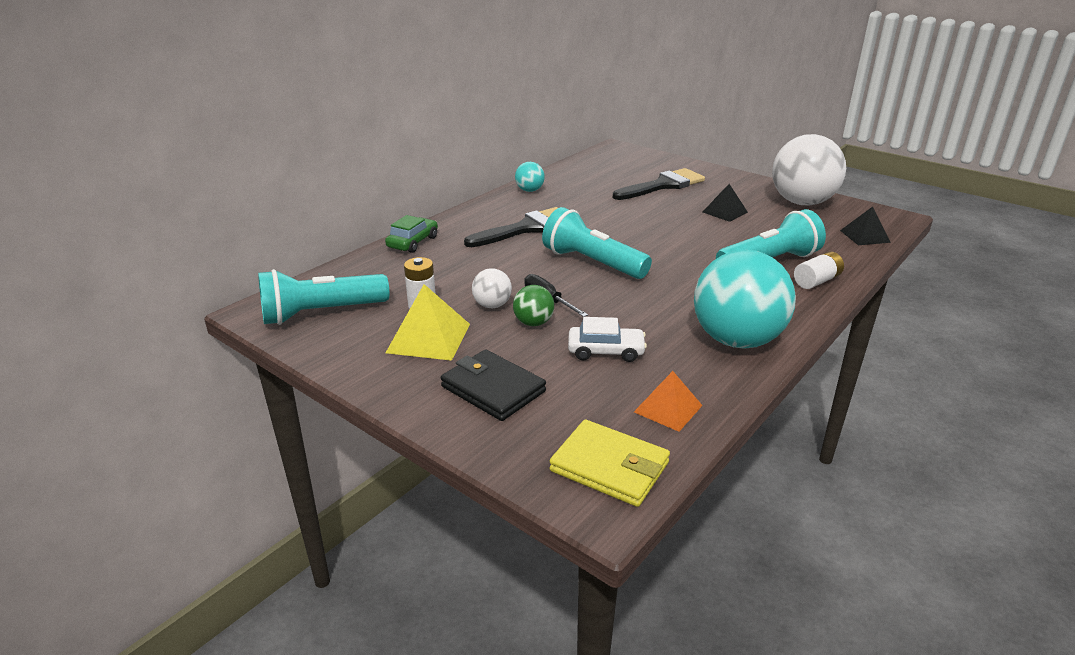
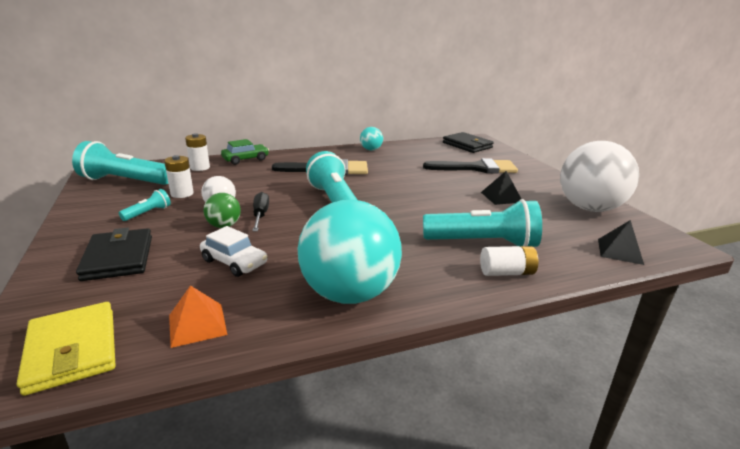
camera: 30 degrees right, 5 degrees down
yellow pyramid [386,284,470,361] -> turquoise flashlight [119,189,171,221]
none -> white battery [185,133,210,171]
none -> black wallet [443,132,494,153]

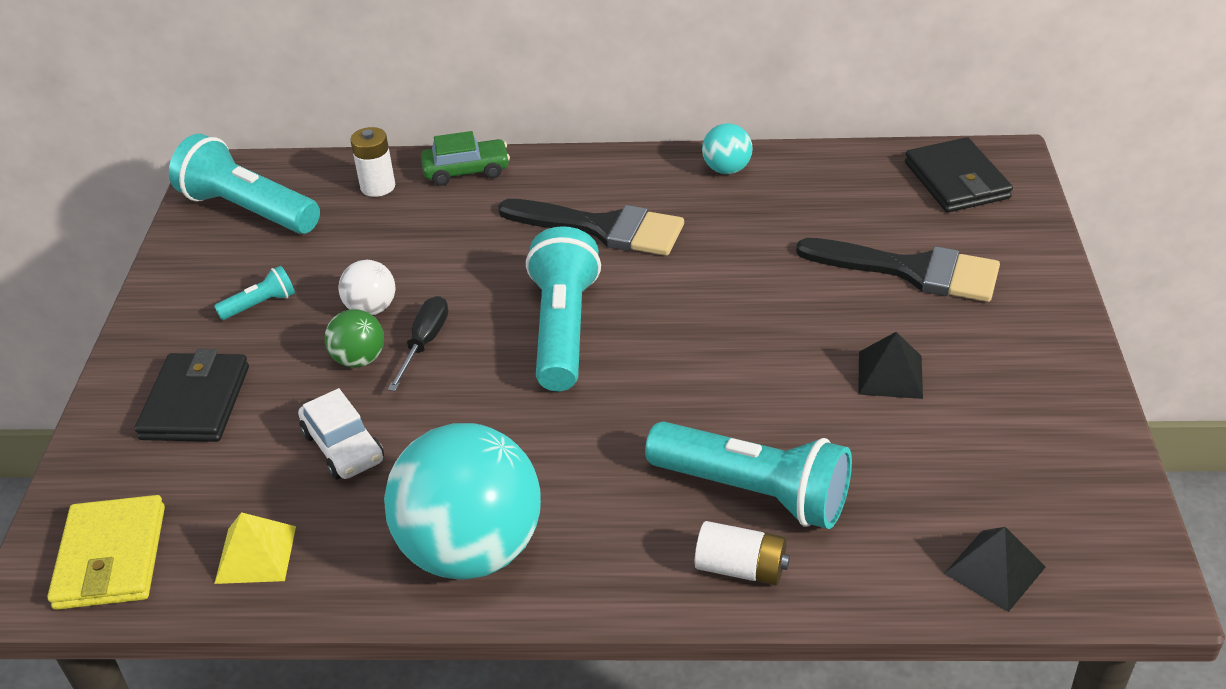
camera: 25 degrees right, 15 degrees up
white battery [164,155,194,198] -> none
orange pyramid [169,285,227,348] -> yellow pyramid [214,512,296,584]
white ball [560,141,639,212] -> none

